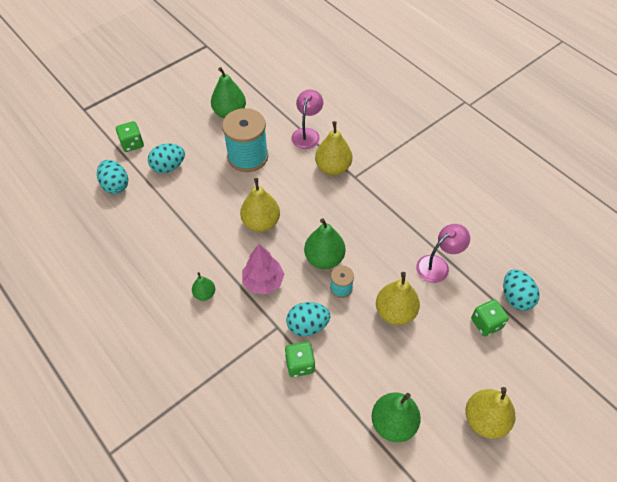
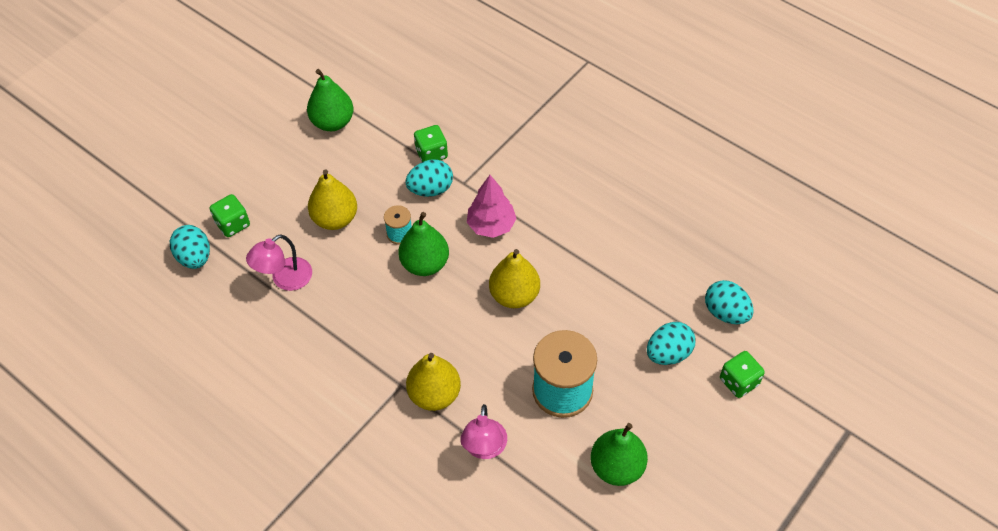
camera: 170 degrees right, 0 degrees up
green pear [192,272,215,301] -> none
yellow pear [465,387,515,439] -> none

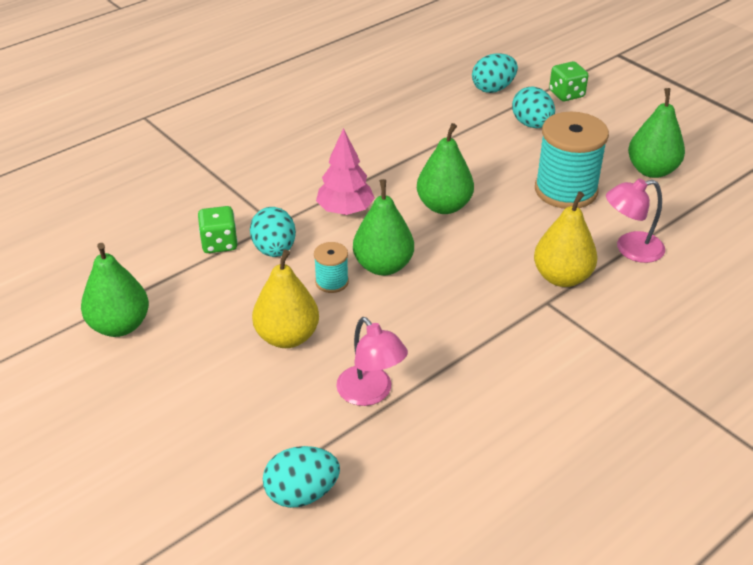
camera: 80 degrees left, 15 degrees down
green dice [210,194,250,237] -> none
pink lamp [460,404,507,459] -> pink lamp turned 150 degrees clockwise [606,178,665,263]
yellow pear [489,249,540,308] -> green pear [417,123,474,214]

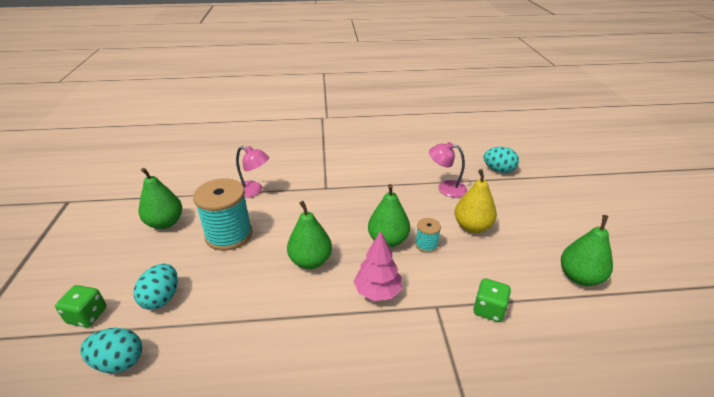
camera: 145 degrees left, 5 degrees down
turquoise egg [250,207,296,257] -> none
pink lamp [336,317,408,406] -> pink lamp turned 75 degrees counterclockwise [429,142,467,198]
yellow pear [534,191,597,287] -> none

